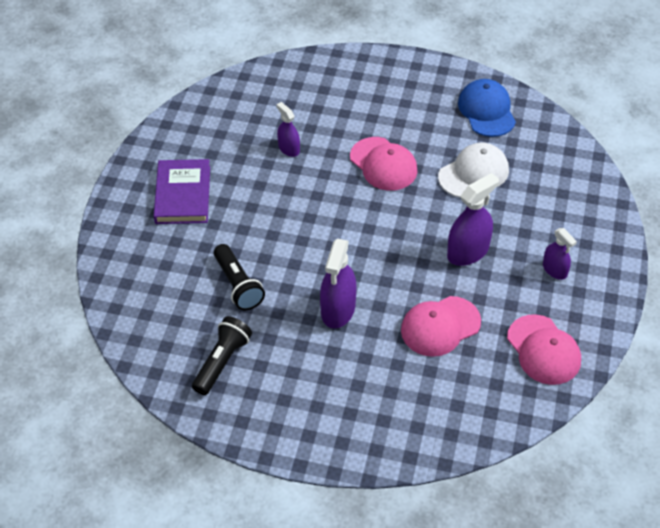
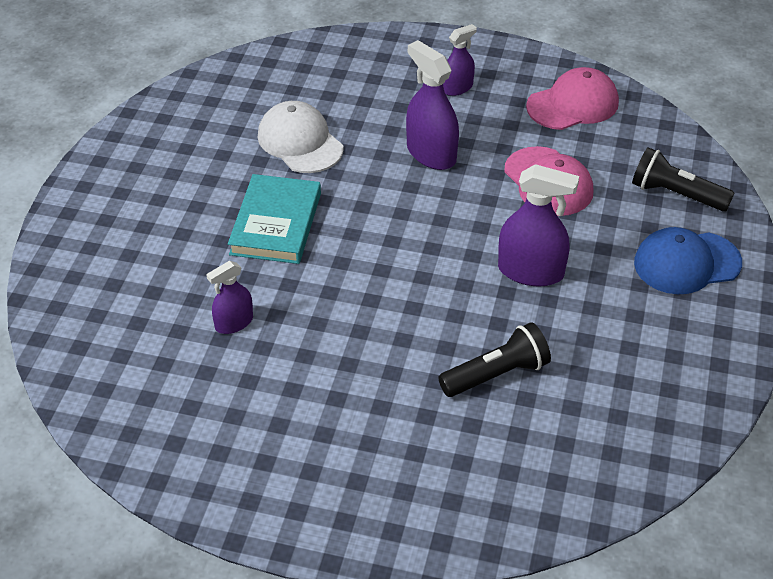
camera: 90 degrees left, 5 degrees down
purple book [154,159,210,224] -> none
black flashlight [192,316,252,395] -> black flashlight moved to [632,147,734,212]
pink cap [350,137,417,191] -> turquoise book [228,174,321,264]
blue cap [458,79,516,137] -> blue cap moved to [634,227,742,294]

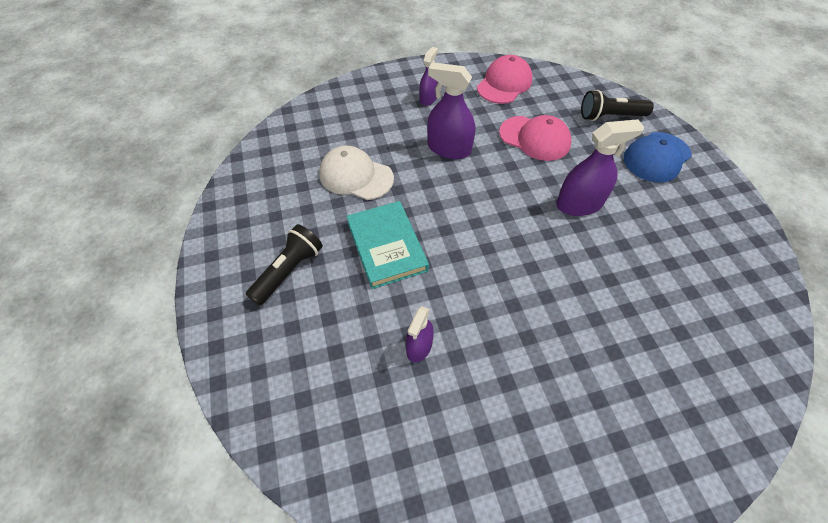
camera: 30 degrees left, 10 degrees up
black flashlight [438,322,551,397] -> black flashlight moved to [246,224,323,305]

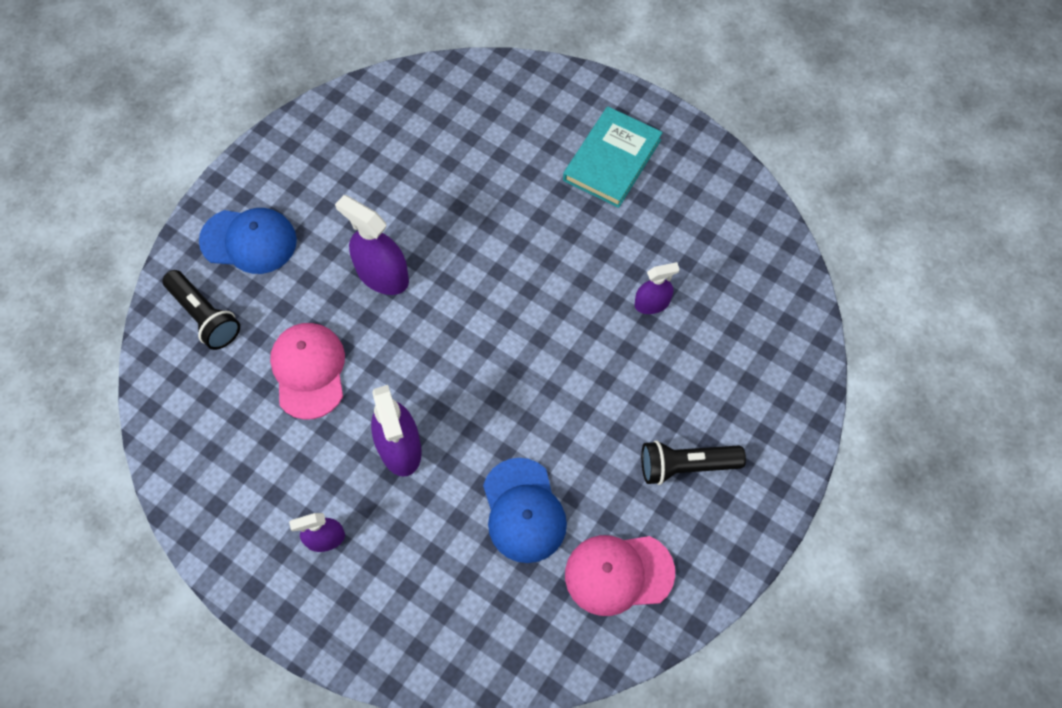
camera: 130 degrees left, 10 degrees up
white cap [319,146,394,200] -> blue cap [483,458,567,563]
turquoise book [346,201,429,289] -> turquoise book moved to [563,106,663,208]
pink cap [477,55,533,104] -> pink cap moved to [565,535,675,616]

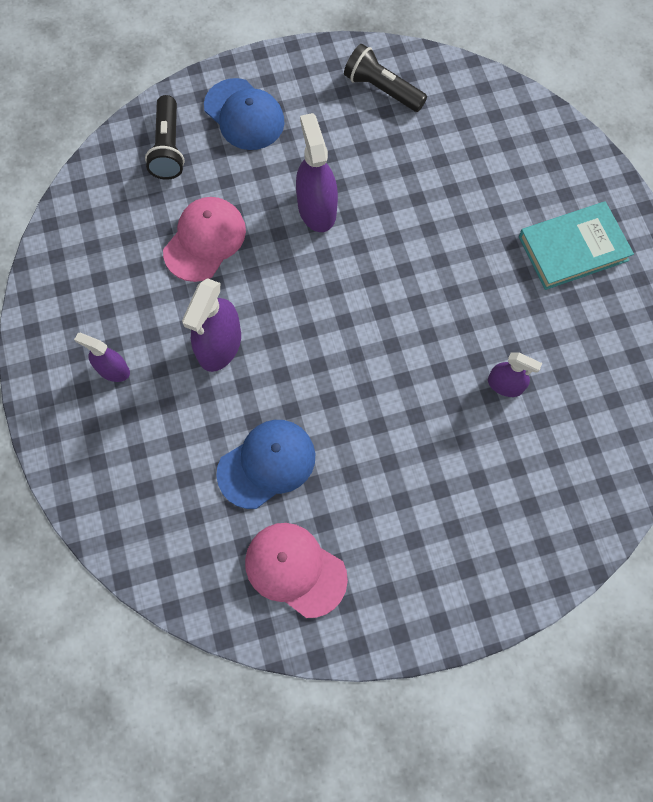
camera: 40 degrees right, 5 degrees up
blue cap [483,458,567,563] -> blue cap turned 150 degrees counterclockwise [216,420,315,509]
black flashlight [641,440,746,485] -> black flashlight moved to [344,44,427,112]

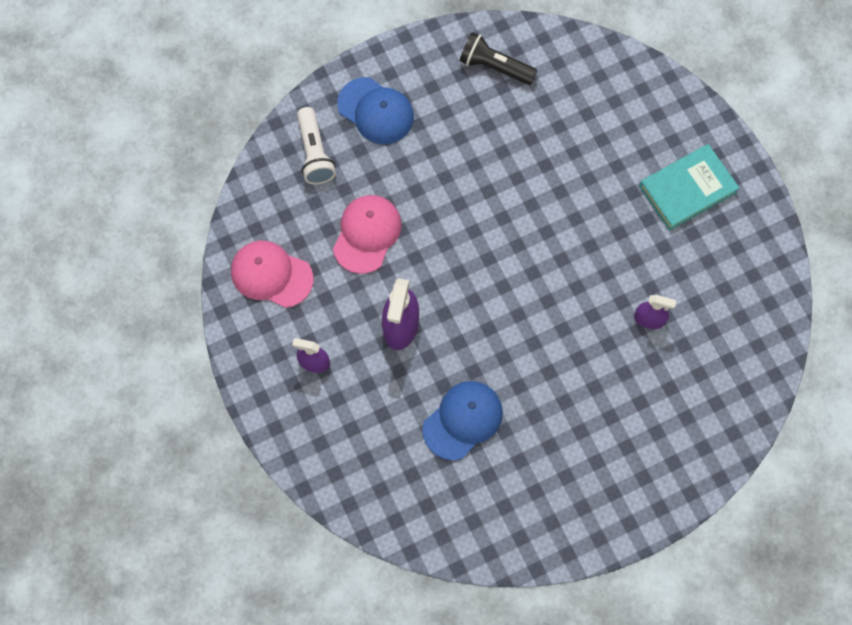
camera: 10 degrees left, 0 degrees up
black flashlight [145,95,185,180] -> white flashlight [297,107,336,184]
pink cap [245,523,348,618] -> pink cap moved to [231,241,314,308]
purple spray bottle [296,113,338,232] -> none

